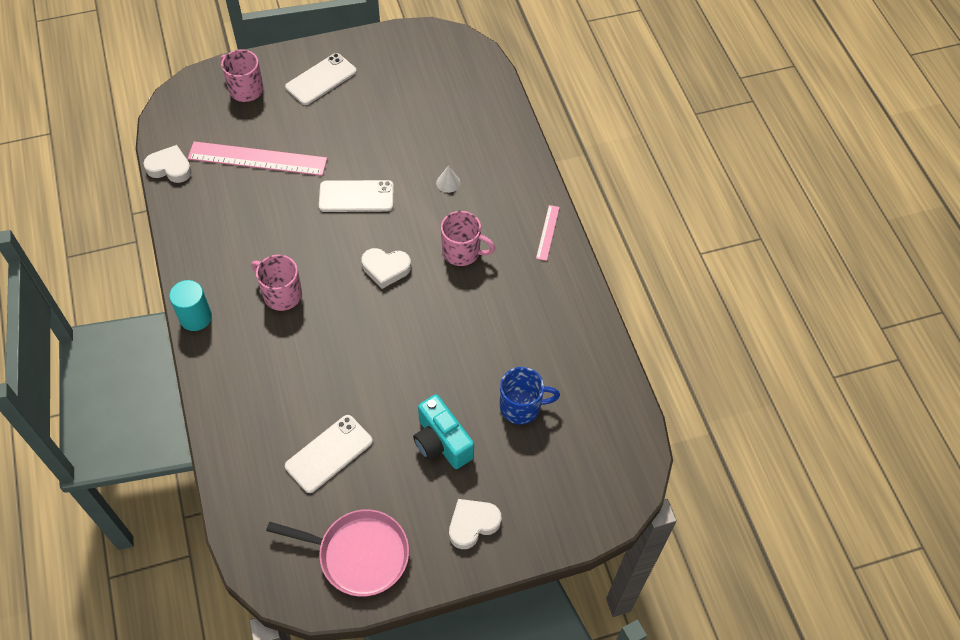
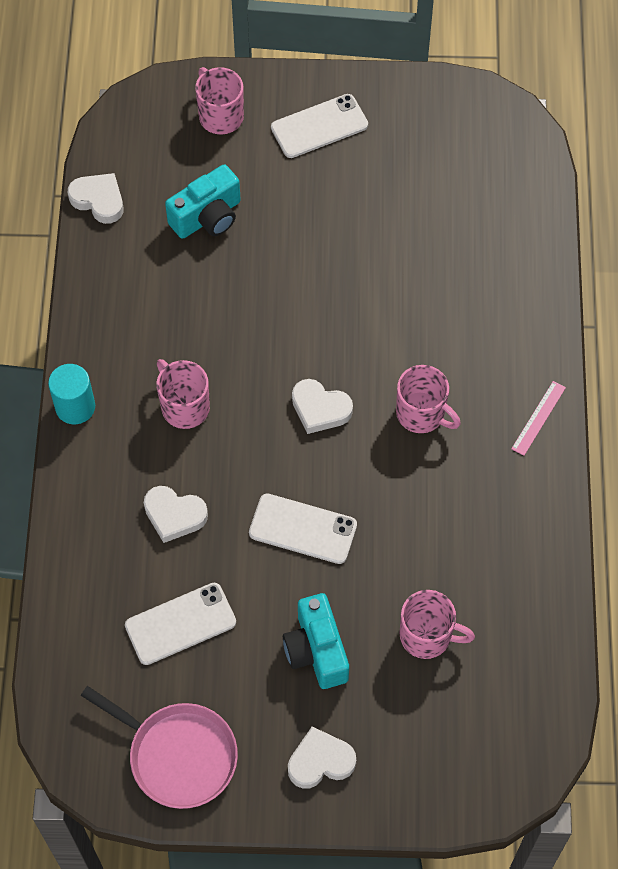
camera: 20 degrees right, 5 degrees up
pink ruler [188,141,327,176] -> turquoise camera [165,164,241,239]
white phone [319,180,394,212] -> white phone moved to [249,494,357,564]
white cone [436,166,460,193] -> none
blue mug [500,367,560,425] -> pink mug [400,590,475,659]
none -> white heart [144,486,208,543]

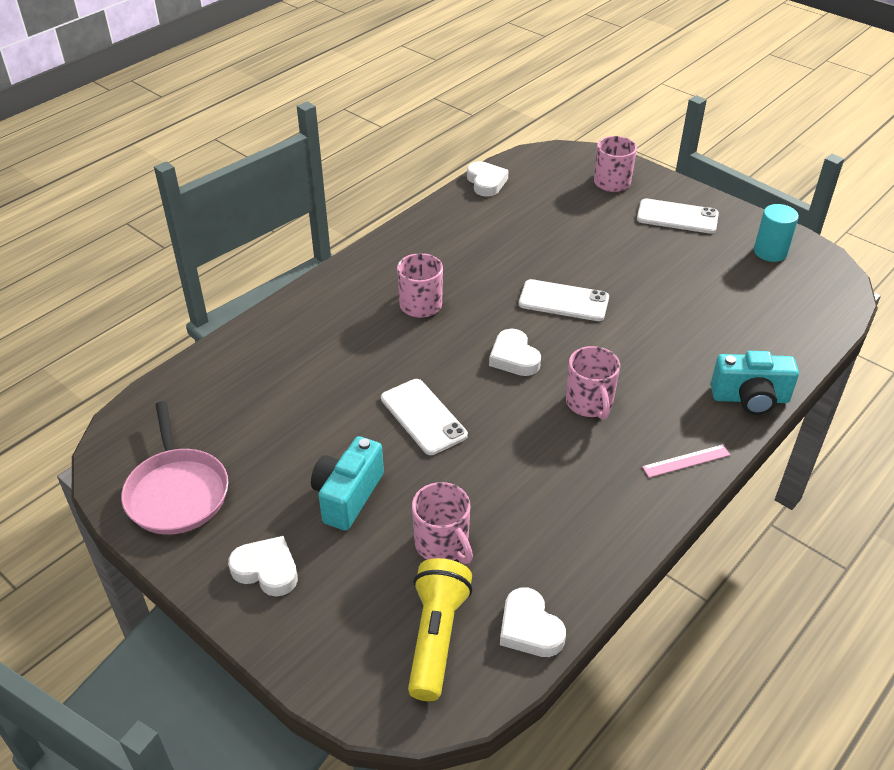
camera: 40 degrees right, 20 degrees down
turquoise cylinder [48,364,95,424] -> turquoise cylinder moved to [754,204,799,262]
white phone [125,583,236,665] -> white phone moved to [519,279,609,321]
white heart [144,486,208,543] -> white heart moved to [500,587,566,657]
turquoise camera [165,164,241,239] -> turquoise camera moved to [711,351,799,415]
none -> yellow flashlight [408,558,473,701]

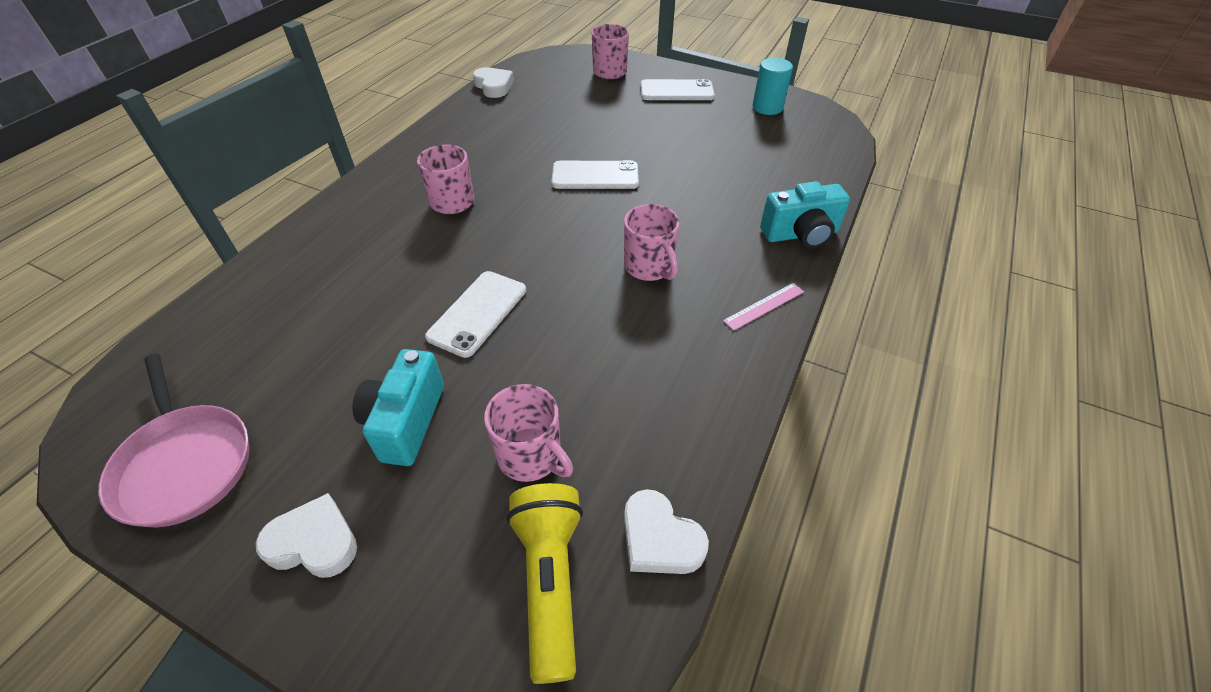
camera: 15 degrees left, 5 degrees up
white phone [381,379,468,455] -> white phone turned 75 degrees clockwise [425,271,526,358]
white heart [489,329,541,376] -> none

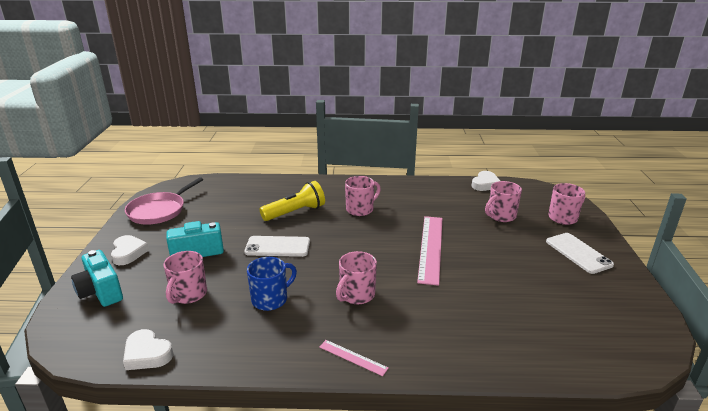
camera: 65 degrees right, 20 degrees down
yellow flashlight [506,483,583,684] -> yellow flashlight moved to [259,181,325,221]
white phone [551,160,639,189] -> pink ruler [417,216,442,286]
white heart [624,489,709,574] -> white heart turned 75 degrees counterclockwise [123,329,173,370]
turquoise cylinder [752,58,793,115] -> none
turquoise camera [760,181,850,248] -> turquoise camera moved to [71,250,123,307]
none -> blue mug [247,257,297,311]
none -> pink mug [485,181,522,222]

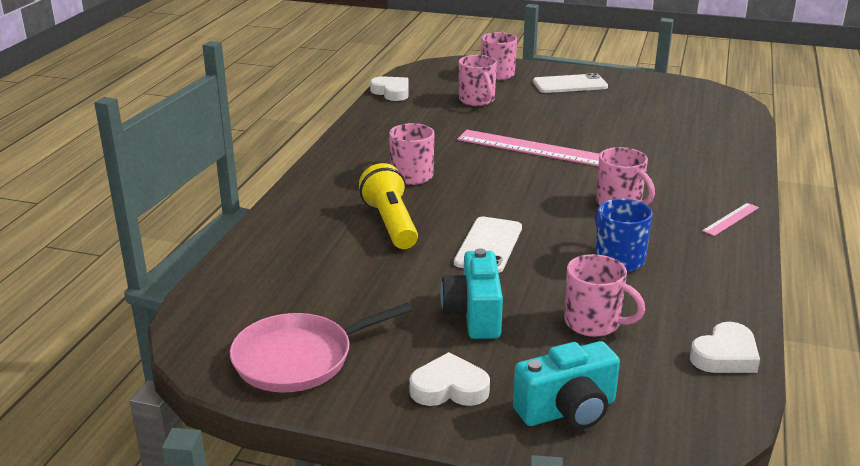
camera: 75 degrees left, 0 degrees up
pink pan [125,177,203,225] -> pink pan turned 105 degrees clockwise [230,303,412,393]

